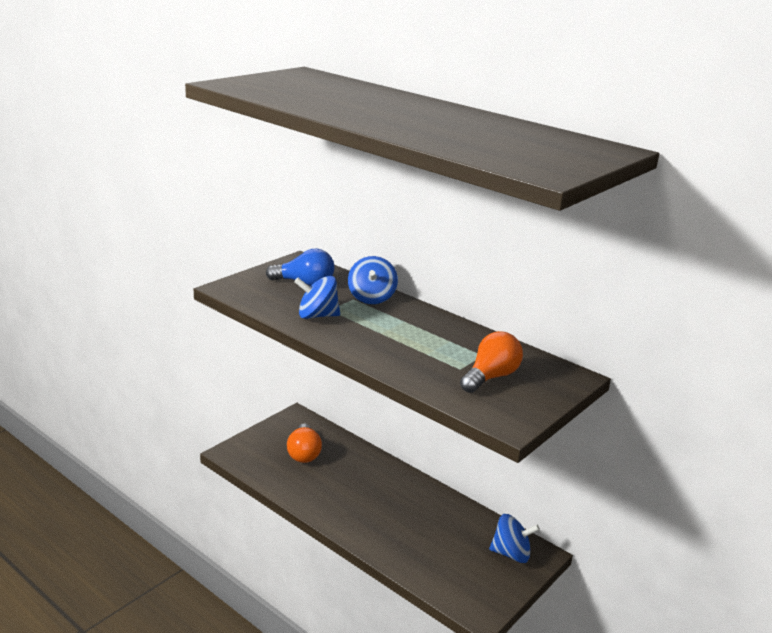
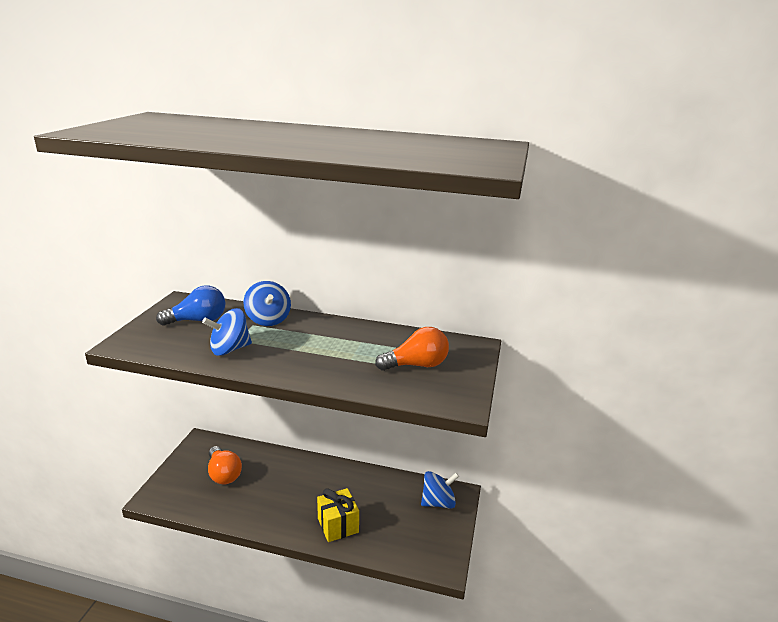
camera: 25 degrees left, 0 degrees up
orange light bulb [460,331,523,393] -> orange light bulb turned 60 degrees clockwise [375,327,449,371]
none -> yellow gift [317,488,359,542]

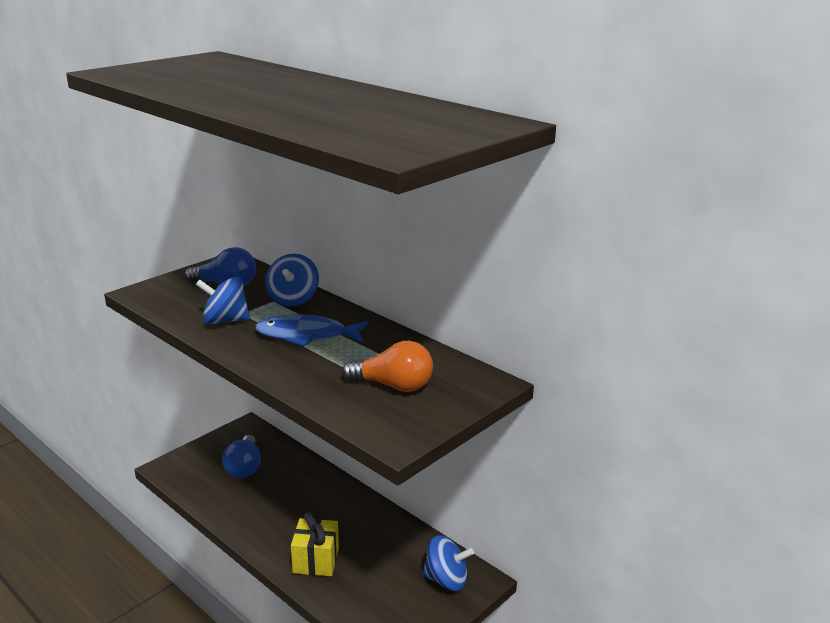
camera: 30 degrees right, 0 degrees up
orange light bulb [208,446,242,484] -> blue light bulb [222,435,261,478]
none -> blue fish [255,315,368,347]

